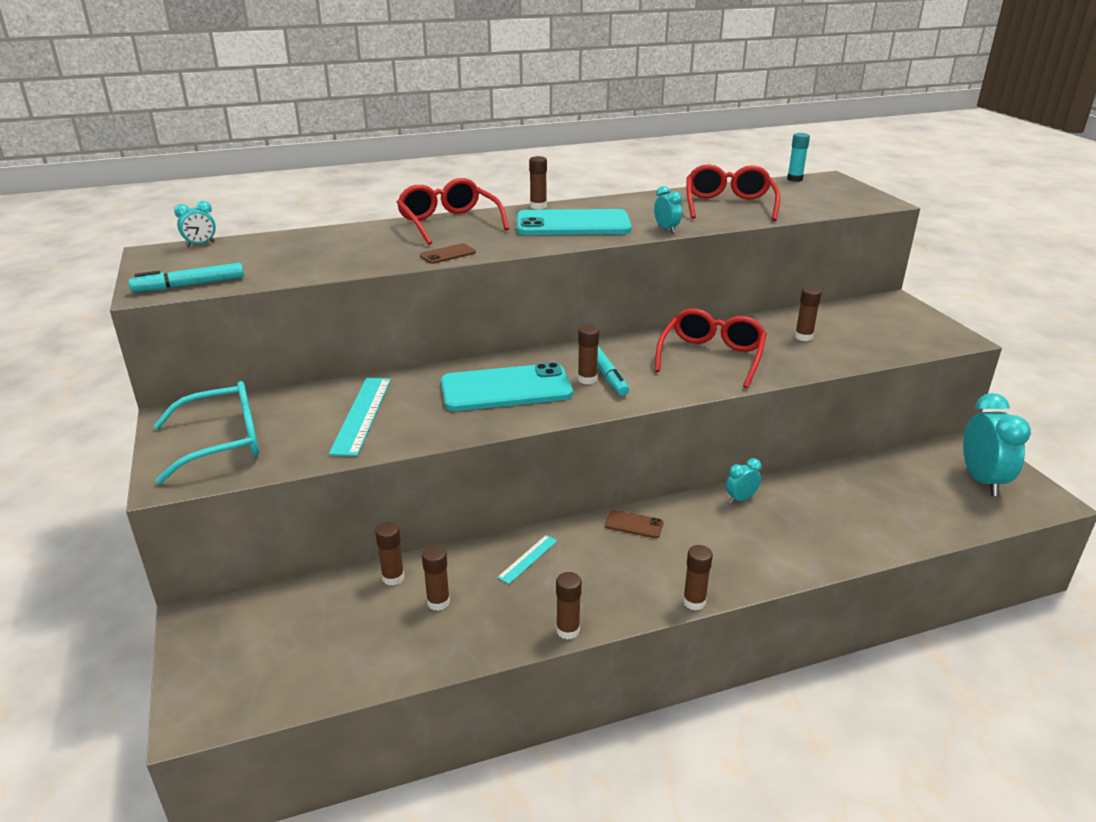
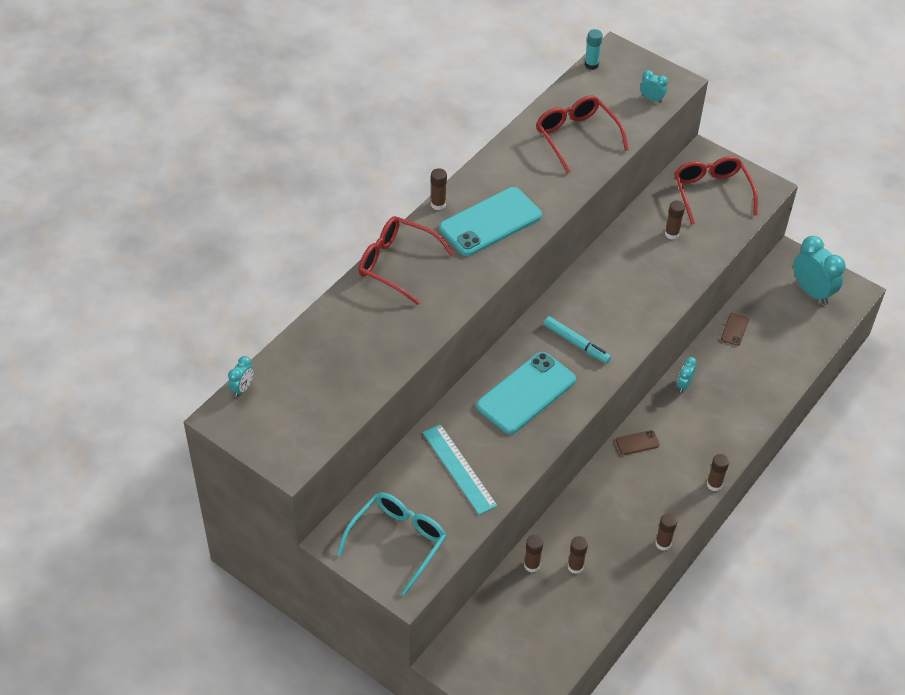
camera: 35 degrees left, 20 degrees up
turquoise marker [129,263,244,292] -> none
brown phone [420,243,476,264] -> brown phone moved to [721,313,749,346]
turquoise ruler [497,535,558,584] -> none
brown glue stick [578,325,599,384] -> none
turquoise clock [654,186,682,233] -> turquoise clock moved to [640,70,668,103]
red glasses [654,308,767,388] -> red glasses moved to [674,156,758,225]

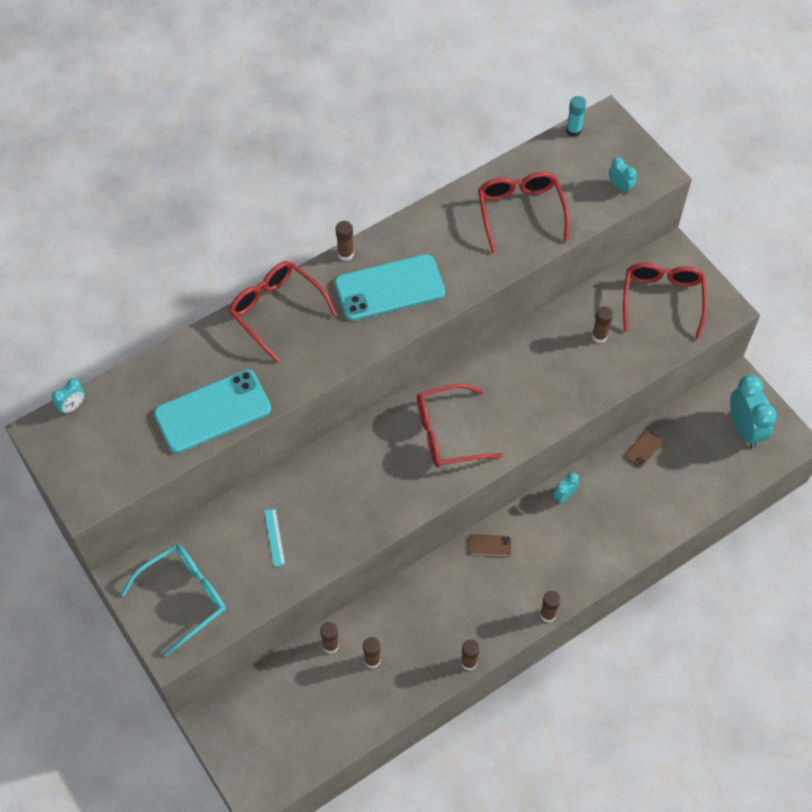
camera: 20 degrees right, 10 degrees up
turquoise ruler [423,424,498,515] -> turquoise ruler [264,508,285,567], size x0.54
turquoise phone [476,352,576,434] -> turquoise phone moved to [154,369,271,453]
turquoise marker [544,316,611,363] -> red glasses [417,384,503,467]

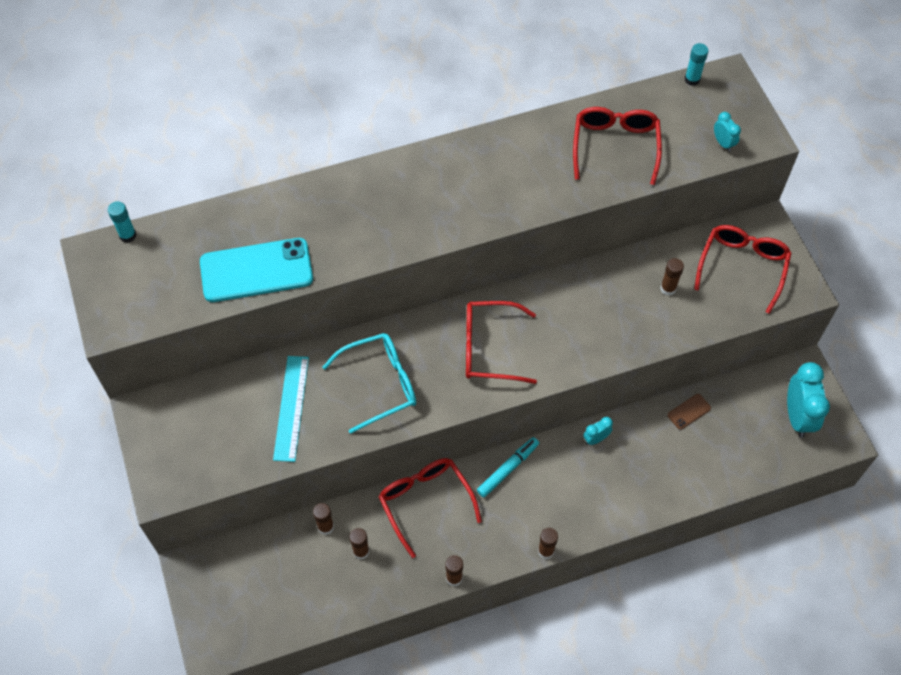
camera: 15 degrees right, 0 degrees up
turquoise clock [52,378,85,415] -> turquoise glue stick [108,201,136,243]
turquoise glasses [121,545,226,656] -> turquoise glasses moved to [323,333,416,434]
red glasses [229,261,337,362] -> red glasses moved to [379,458,482,558]
turquoise ruler [264,508,285,567] -> turquoise ruler [273,356,309,462], size x1.85
turquoise phone [335,254,445,321] -> none
brown glue stick [336,221,354,261] -> none
brown phone [468,534,511,557] -> turquoise marker [477,437,539,497]

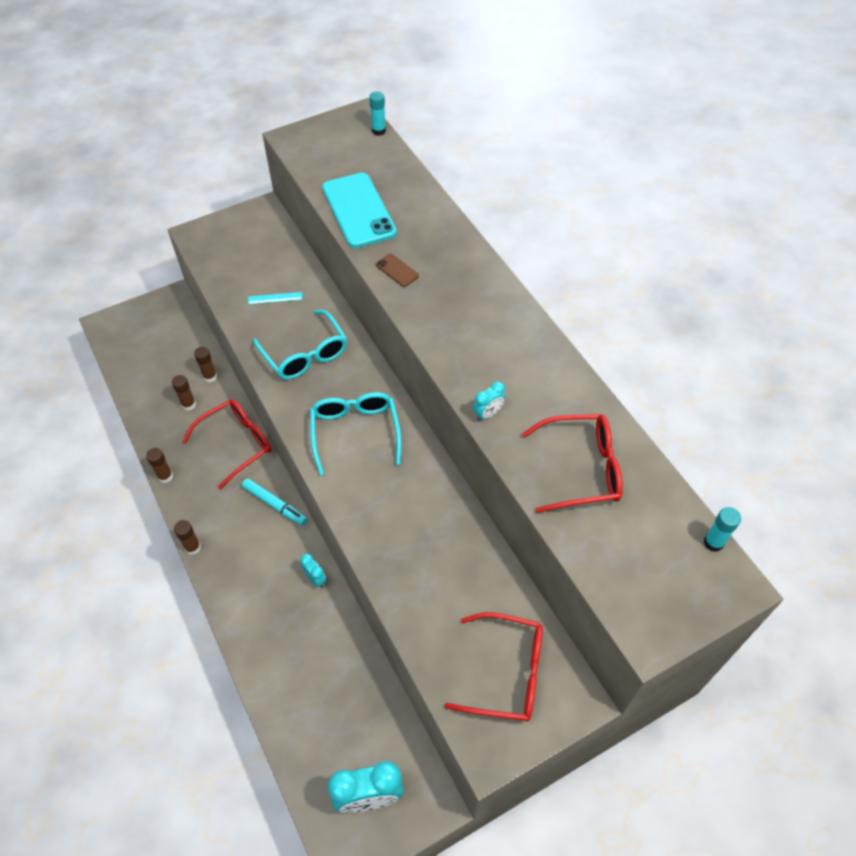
camera: 80 degrees right, 5 degrees down
turquoise ruler [273,356,309,462] -> turquoise ruler [248,292,303,304], size x0.54
red glasses [466,301,537,384] -> turquoise glasses [310,392,401,475]
brown glue stick [660,258,684,295] -> none
brown phone [667,394,711,430] -> brown phone moved to [376,254,419,287]
turquoise clock [714,112,741,152] -> turquoise clock moved to [473,382,505,421]

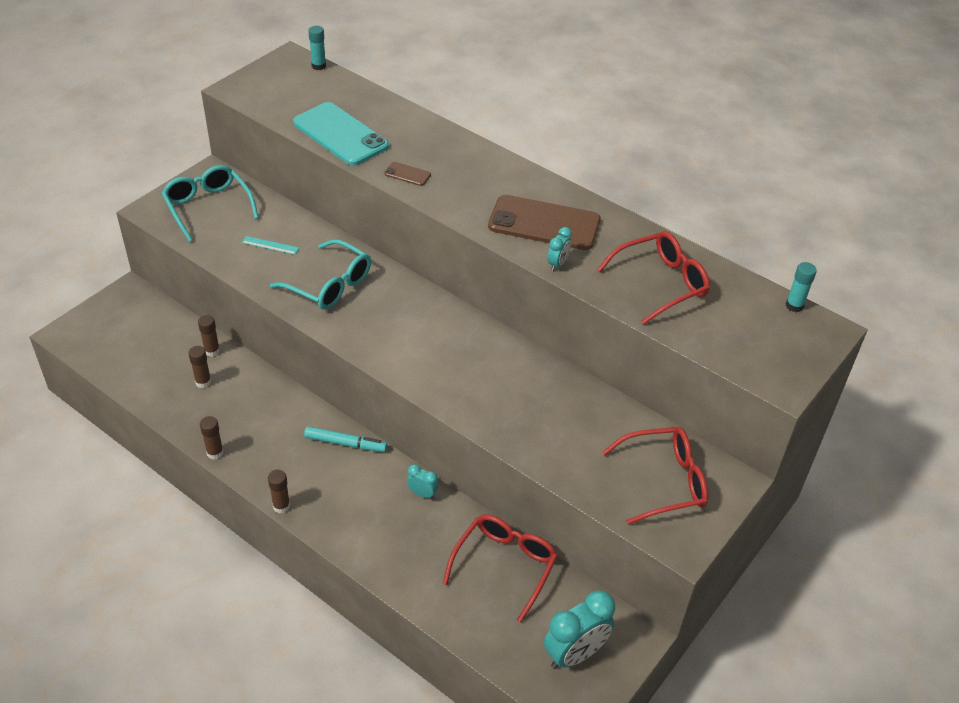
camera: 25 degrees left, 10 degrees down
red glasses [182,399,272,489] -> red glasses moved to [443,514,558,622]
turquoise ruler [248,292,303,304] -> turquoise ruler turned 45 degrees clockwise [242,236,299,255]
turquoise glasses [310,392,401,475] -> turquoise glasses moved to [161,165,259,242]
none -> brown phone [488,195,601,250]

